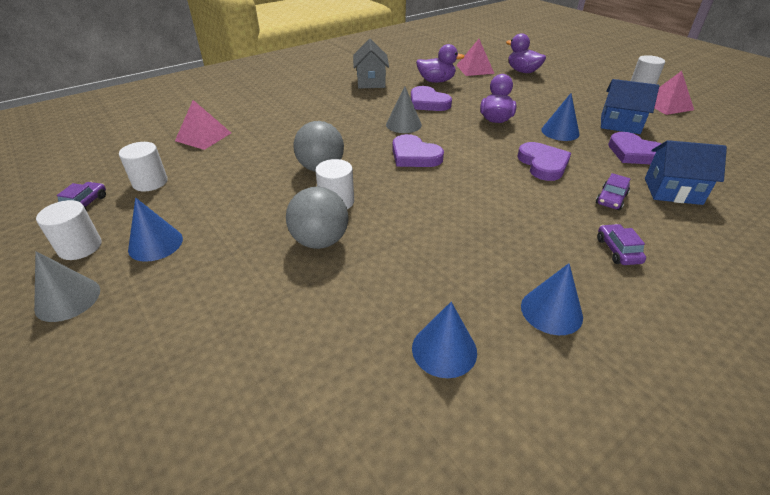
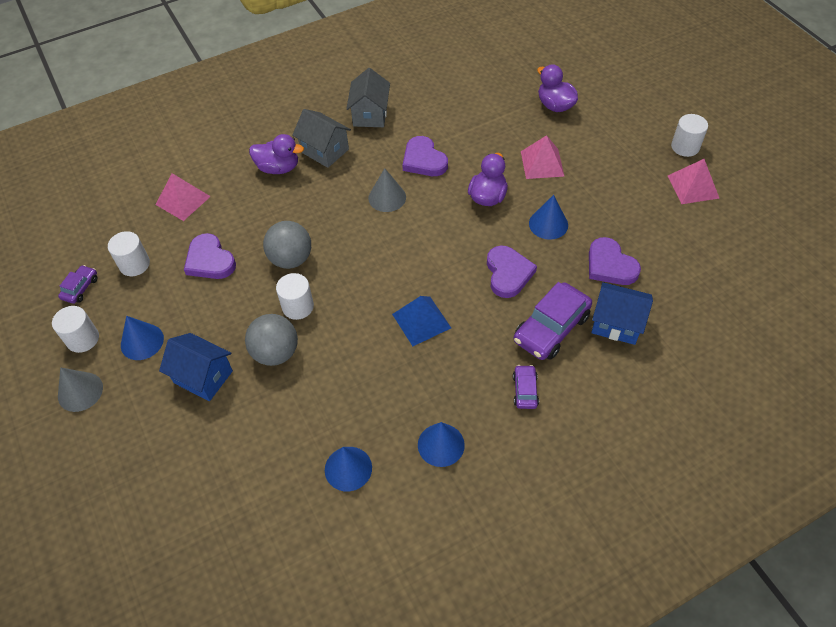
camera: 10 degrees right, 15 degrees up
purple heart [392,134,444,167] -> purple heart moved to [184,233,236,279]
purple duck [416,44,465,83] -> purple duck moved to [249,134,304,174]
pink pyramid [456,39,495,76] -> pink pyramid moved to [521,135,565,179]
purple car [596,173,631,210] -> purple car [514,282,592,360], size x1.96
blue house [601,79,659,134] -> blue house moved to [159,333,233,401]
none -> grey house [292,109,351,168]
none -> blue pyramid [392,296,451,346]

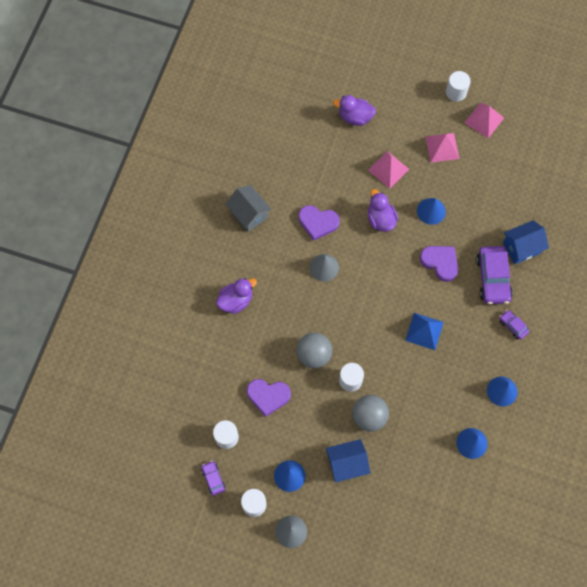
camera: 45 degrees left, 15 degrees up
pink pyramid [155,173,211,221] -> pink pyramid moved to [426,133,459,163]
grey house [292,109,351,168] -> none
purple heart [589,237,641,285] -> none

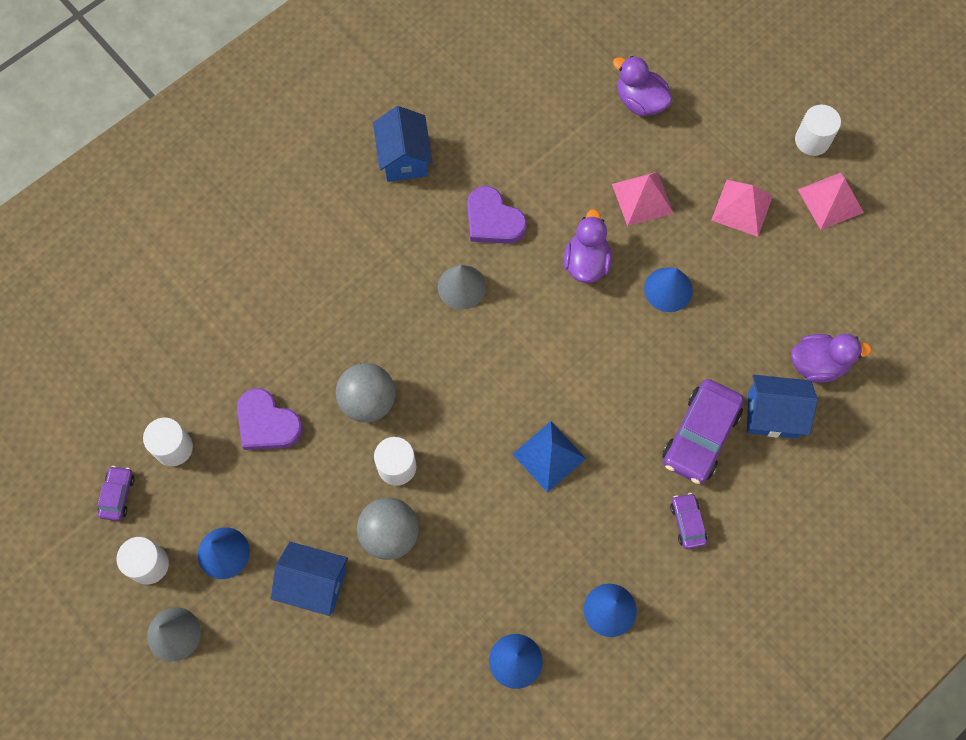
camera: 30 degrees right, 0 degrees up
purple duck [216,278,257,314] -> purple duck moved to [791,334,872,383]
grey house [225,185,271,232] -> blue house [373,106,433,182]
purple heart [420,246,458,282] -> none

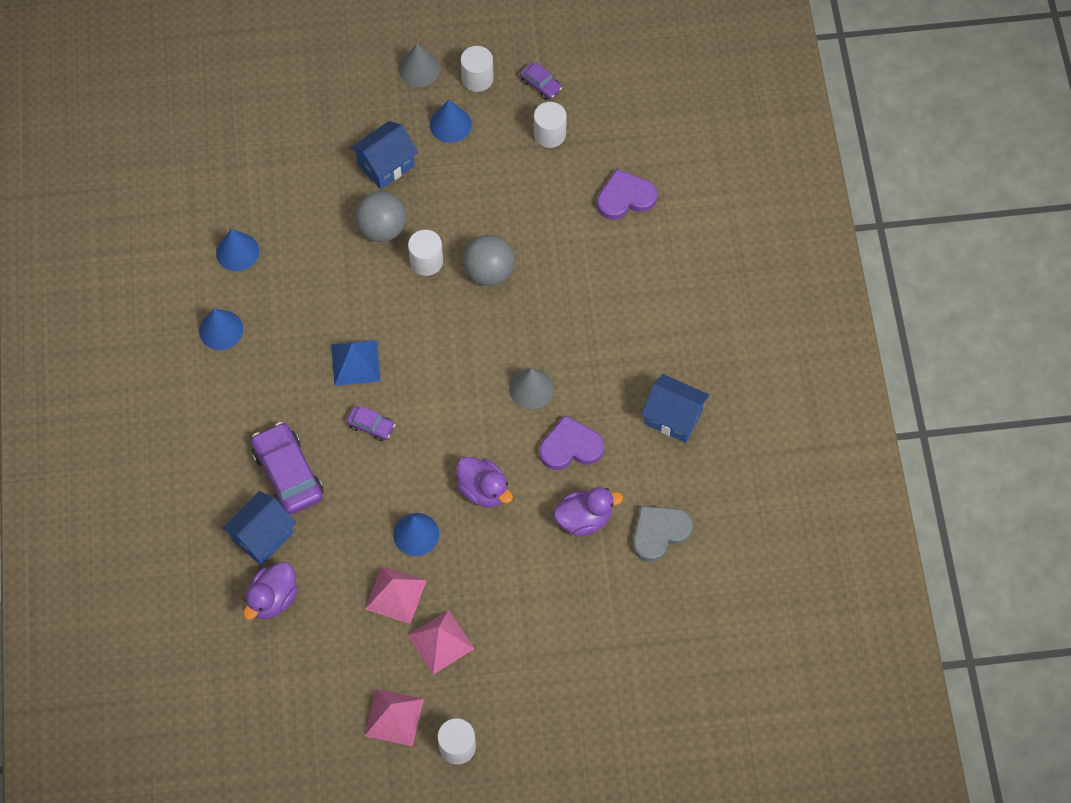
camera: 125 degrees right, 5 degrees down
purple heart [237,388,303,450] -> purple heart moved to [597,169,657,220]
pink pyramid [612,172,674,226] -> pink pyramid moved to [365,566,427,624]
purple duck [613,56,672,116] -> purple duck moved to [554,487,623,536]
purple car [670,493,707,549] -> purple car moved to [346,406,395,441]
none -> grey heart [633,506,693,562]

